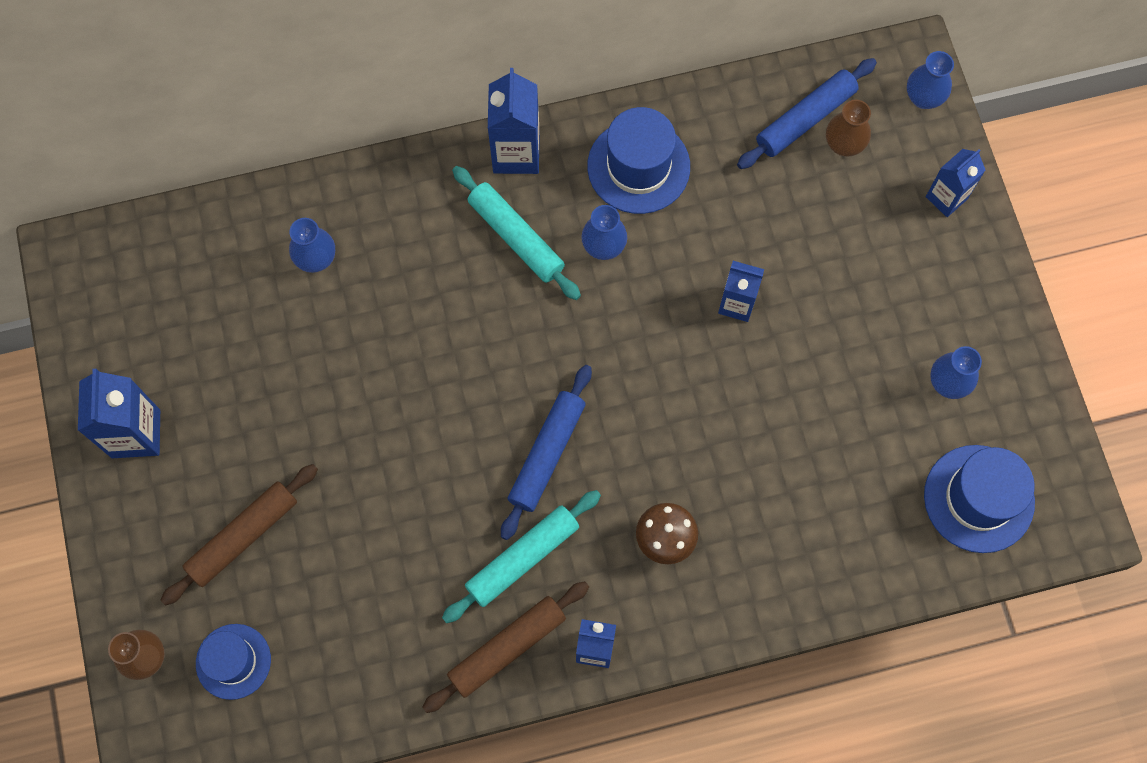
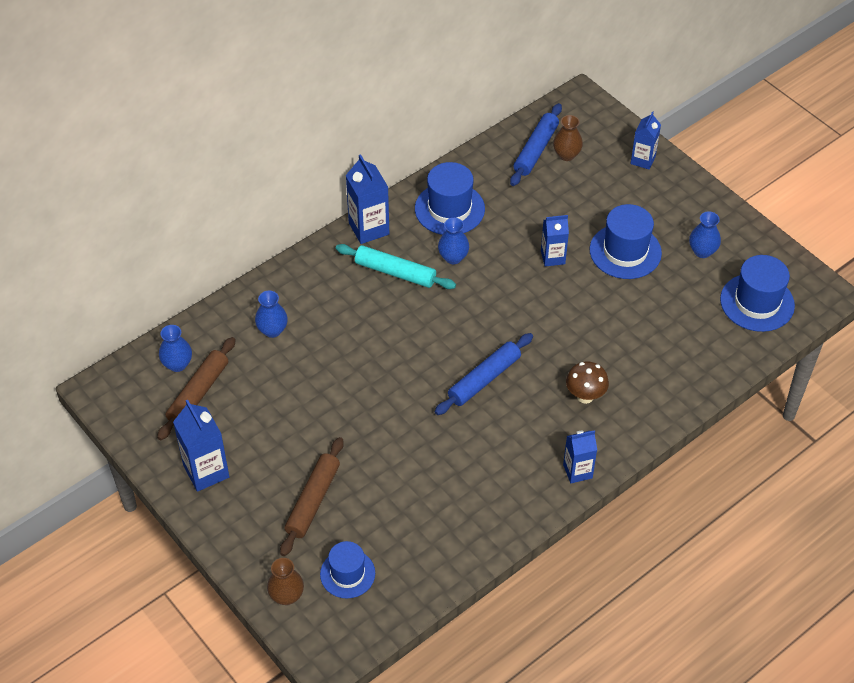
camera: 25 degrees left, 20 degrees down
brown rolling pin [422,581,589,713] -> brown rolling pin moved to [157,337,236,440]
turquoise rolling pin [442,490,601,623] -> none
blue rolling pin [501,365,592,540] -> blue rolling pin turned 45 degrees clockwise [435,333,533,415]
blue vase [907,51,954,109] -> blue vase moved to [159,325,192,372]
none -> blue hat [590,204,662,279]

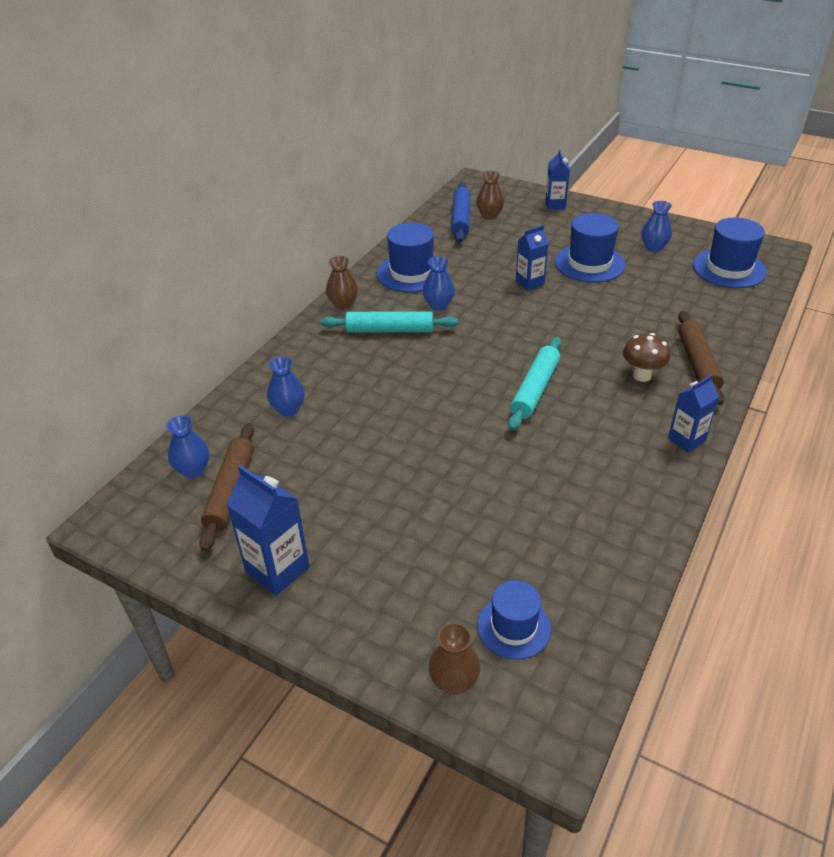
camera: 20 degrees left, 10 degrees down
brown rolling pin [280,437,344,556] -> brown rolling pin moved to [678,311,725,405]
blue carton [346,154,389,244] -> brown vase [326,256,358,310]
blue rolling pin [435,333,533,415] -> turquoise rolling pin [508,337,561,431]

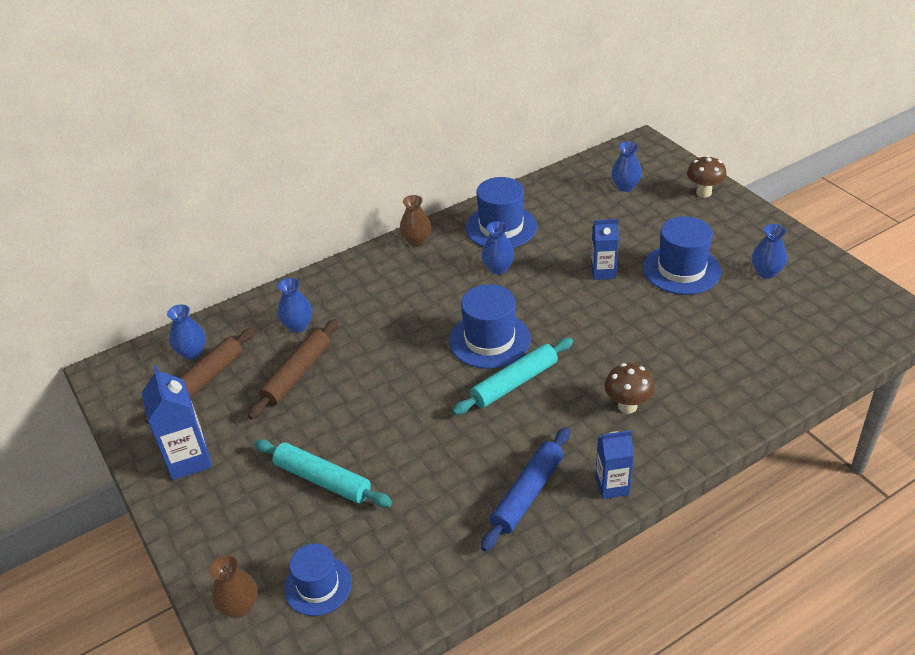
camera: 30 degrees right, 0 degrees up
turquoise rolling pin [321,311,458,333] -> turquoise rolling pin moved to [254,439,392,507]
blue rolling pin [451,183,471,242] -> blue rolling pin moved to [481,427,570,551]
brown vase [476,171,504,220] -> blue vase [611,141,642,192]
blue carton [545,149,570,209] -> brown mushroom [687,155,727,198]
brown rolling pin [678,311,725,405] -> brown rolling pin moved to [248,319,339,420]
blue hat [693,217,767,288] -> blue hat moved to [449,284,531,369]

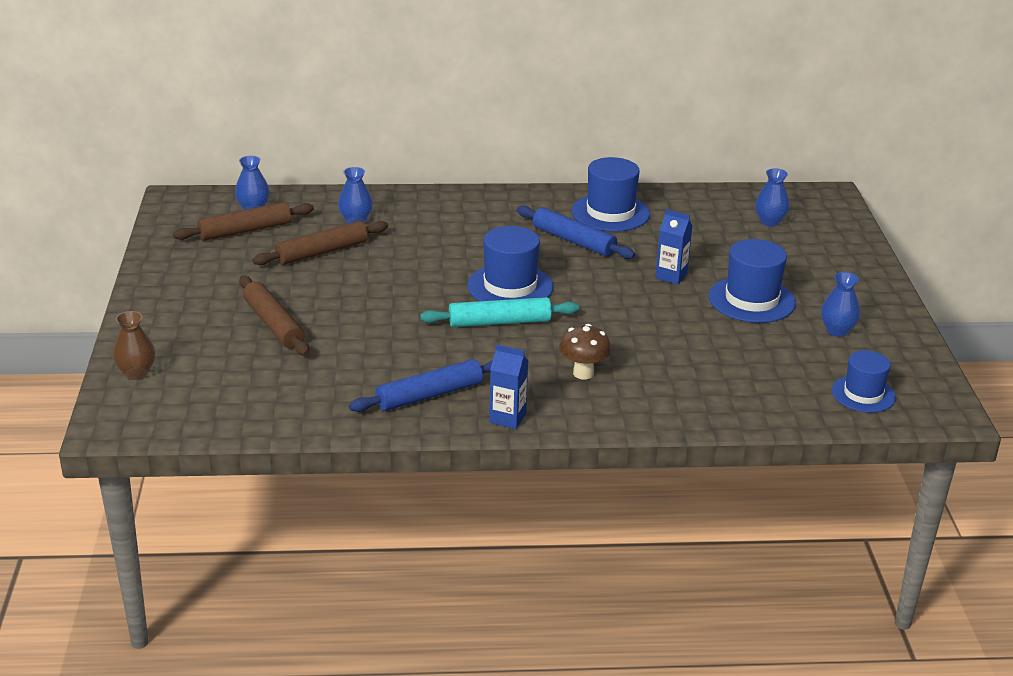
camera: 25 degrees right, 10 degrees down
blue carton [142,365,212,480] -> none
turquoise rolling pin [254,439,392,507] -> brown rolling pin [239,276,310,356]
blue hat [284,543,352,616] -> blue hat moved to [832,350,896,413]
brown vase [400,195,431,247] -> none
blue vase [481,221,514,275] -> blue rolling pin [517,206,635,259]
brown mushroom [687,155,727,198] -> none

